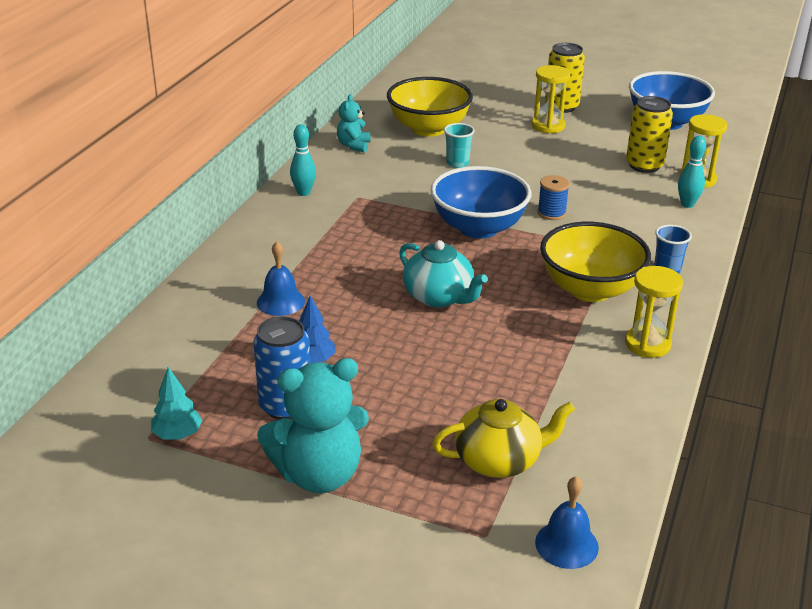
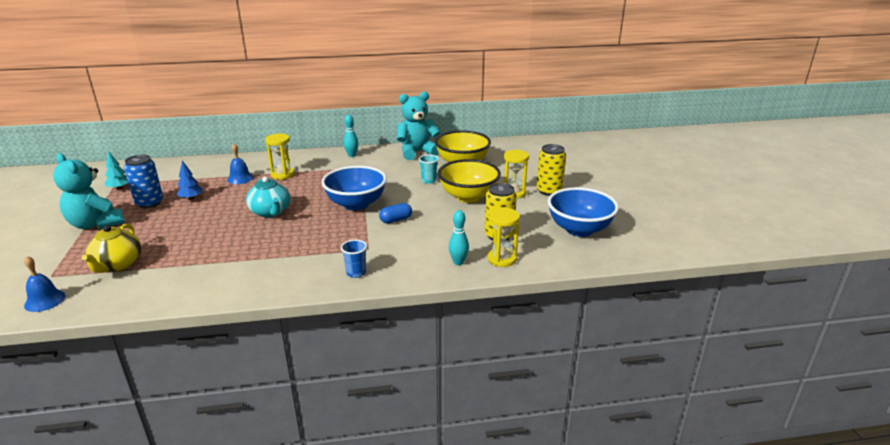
camera: 60 degrees right, 5 degrees down
turquoise teddy bear [337,94,371,152] -> turquoise teddy bear [397,91,440,160], size x1.92
turquoise teapot [399,240,488,307] -> turquoise teapot turned 45 degrees counterclockwise [246,177,290,217]
yellow teapot [432,399,575,478] -> yellow teapot turned 45 degrees clockwise [82,224,141,273]
blue spool [537,175,570,220] -> blue capsule [379,203,412,223]
yellow bowl [540,222,651,302] -> yellow bowl moved to [438,159,501,203]
yellow hourglass [625,266,683,358] -> yellow hourglass moved to [265,133,294,180]

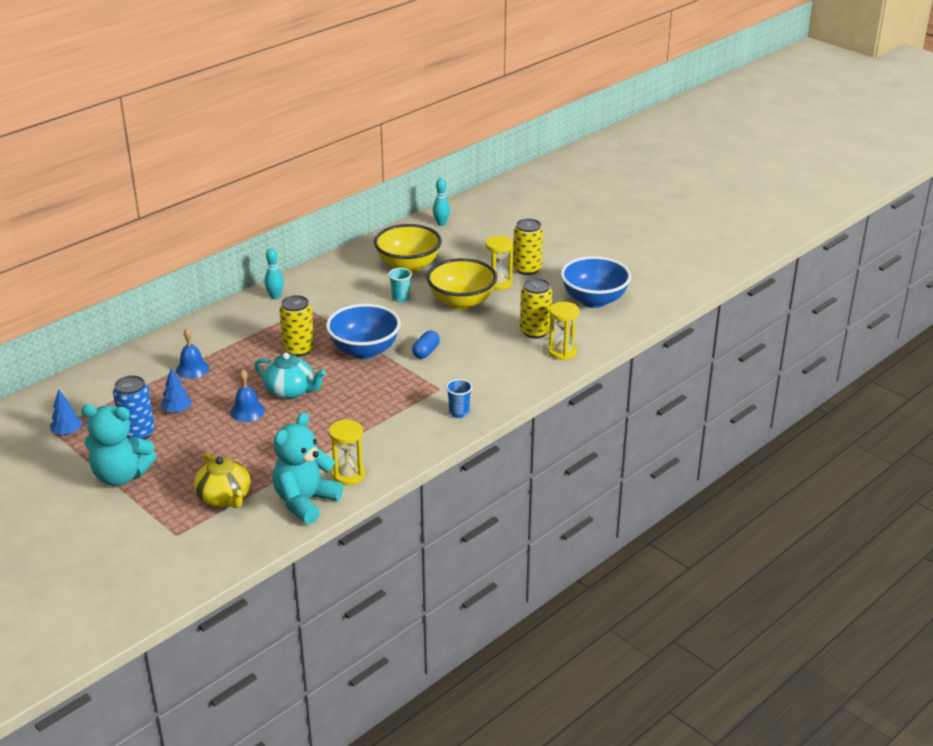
camera: 35 degrees left, 5 degrees up
blue bell [24,256,66,312] -> blue bell moved to [230,370,265,422]
turquoise tree [105,151,128,190] -> blue tree [50,389,82,435]
yellow hourglass [265,133,294,180] -> yellow hourglass moved to [329,419,365,485]
turquoise teddy bear [397,91,440,160] -> turquoise teddy bear moved to [273,412,343,524]
turquoise bowling pin [449,210,469,265] -> turquoise bowling pin moved to [433,178,450,226]
none -> yellow can [279,295,314,357]

